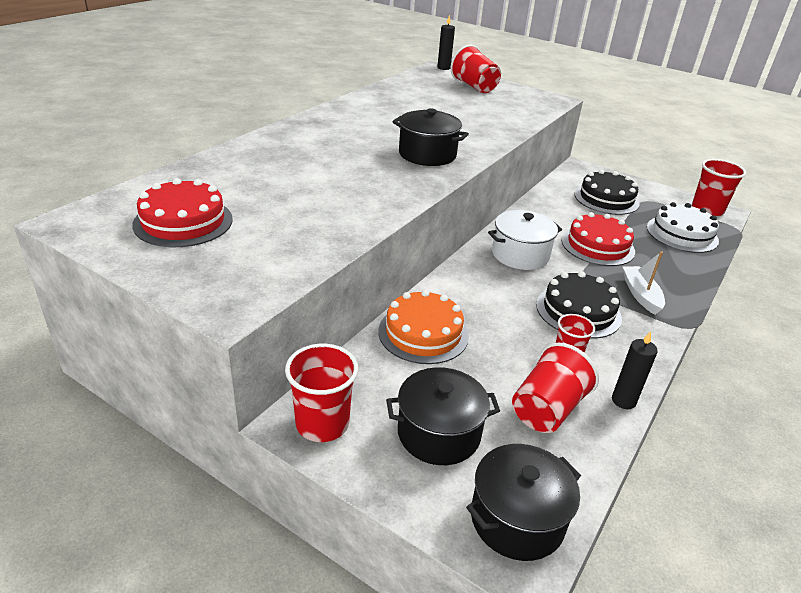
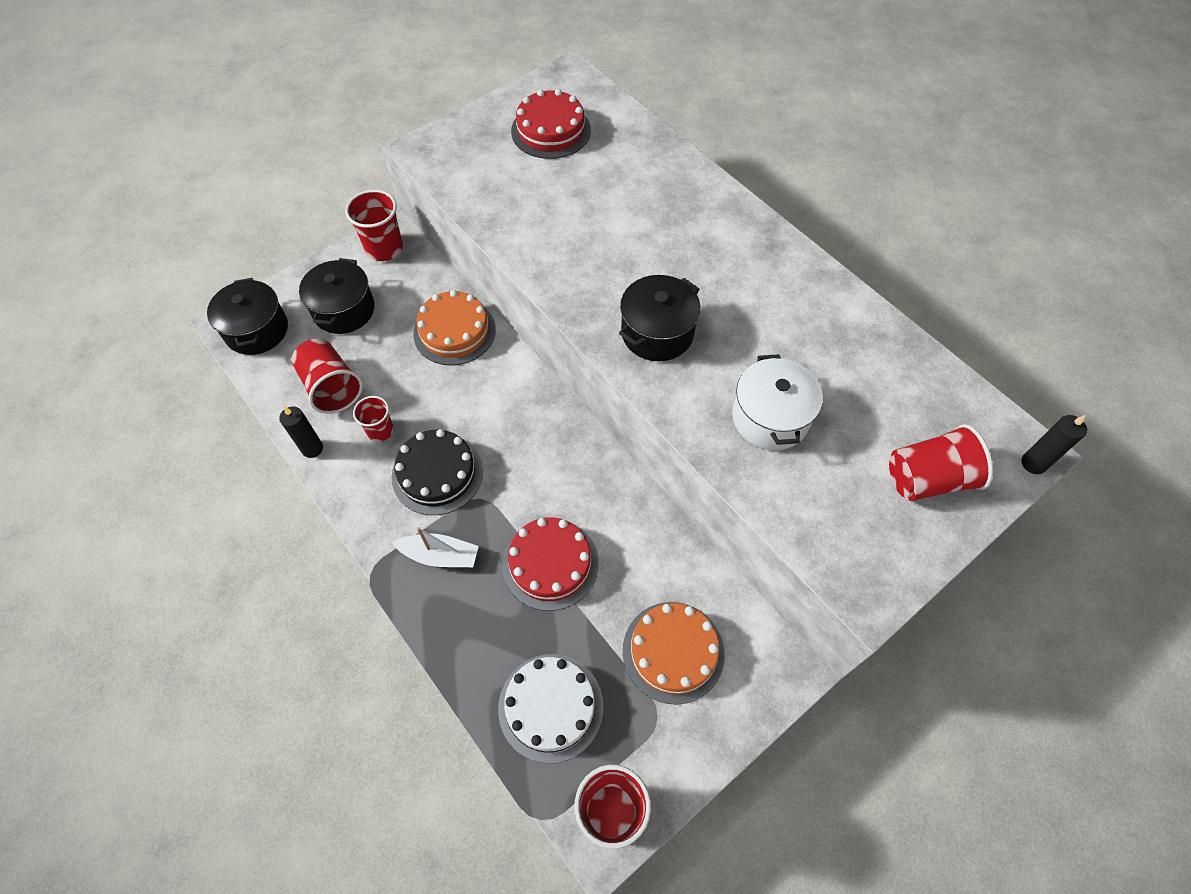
camera: 110 degrees right, 25 degrees up
white pot [488,210,562,270] -> white pot moved to [732,354,823,450]
black cake [574,170,640,215] -> orange cake [623,602,725,705]

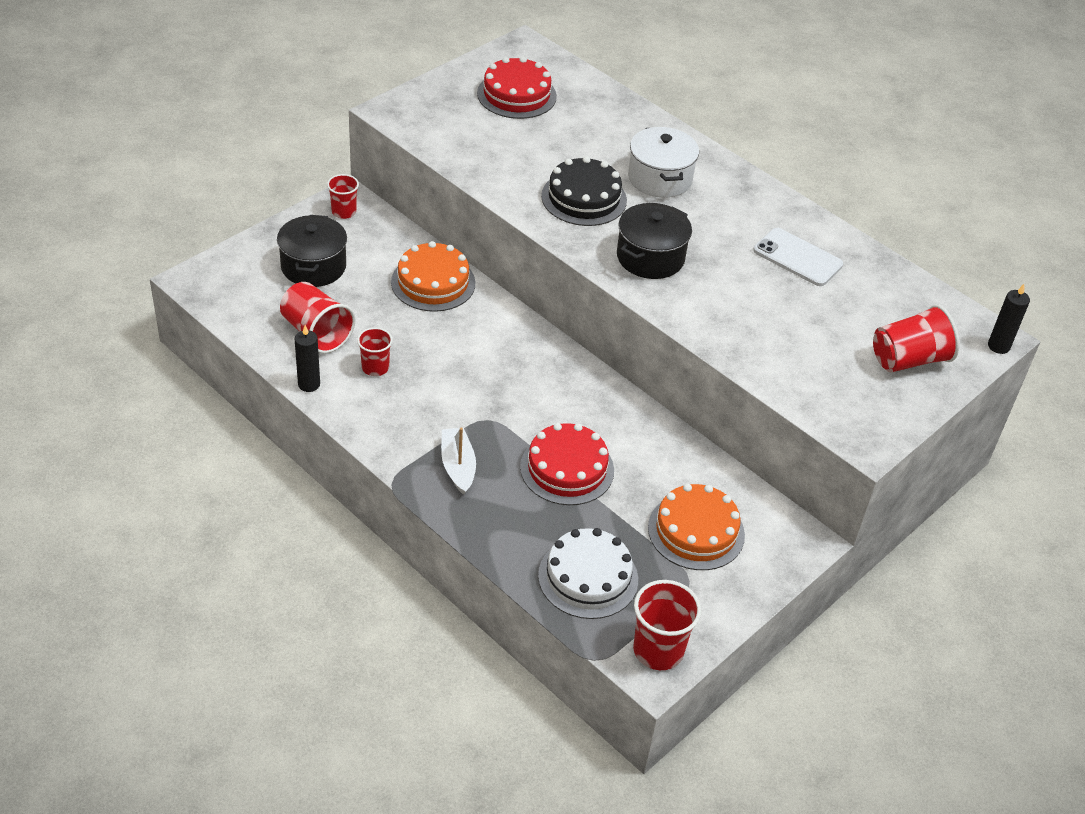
camera: 10 degrees left, 15 degrees down
black pot [207,278,288,355] -> none
red cup [345,190,403,261] -> red cup [327,174,359,219], size x0.62
black cake [392,429,483,515] -> black cake moved to [541,156,627,226]
white boat [392,527,479,567] -> white boat turned 105 degrees counterclockwise [441,427,476,495]
white pot [732,354,823,450] -> white pot moved to [628,127,699,198]
none -> white phone [753,228,843,286]

